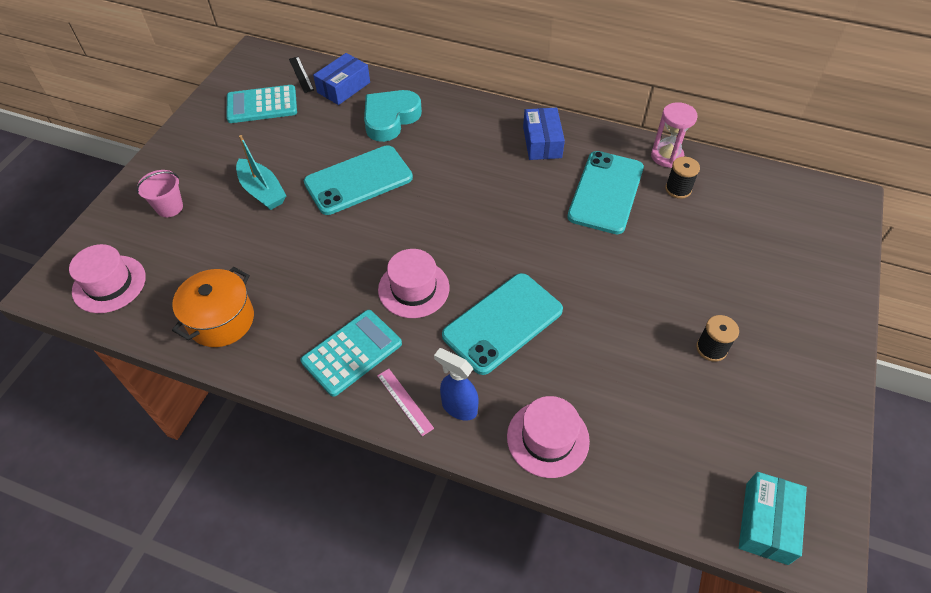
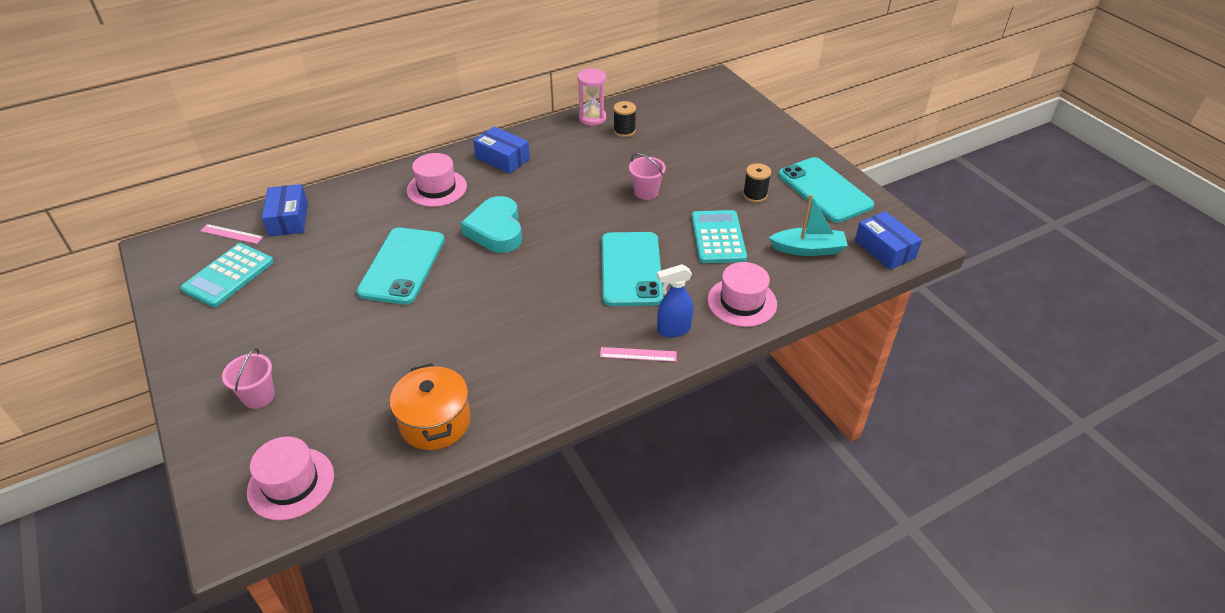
camera: 50 degrees left, 10 degrees down
turquoise boat [236,135,287,210] -> turquoise boat moved to [769,194,848,256]
black ruler [289,57,314,93] -> pink ruler [200,224,263,244]
turquoise calculator [300,310,402,397] -> turquoise calculator moved to [691,210,747,263]
turquoise heart [364,90,422,142] -> turquoise heart moved to [461,196,522,253]
pink hat [378,249,450,318] -> pink hat moved to [407,153,467,207]
turquoise phone [567,151,644,234] -> turquoise phone moved to [778,157,874,223]
turquoise box [739,472,807,565] -> blue box [855,211,922,270]
none -> pink bucket [629,153,666,200]

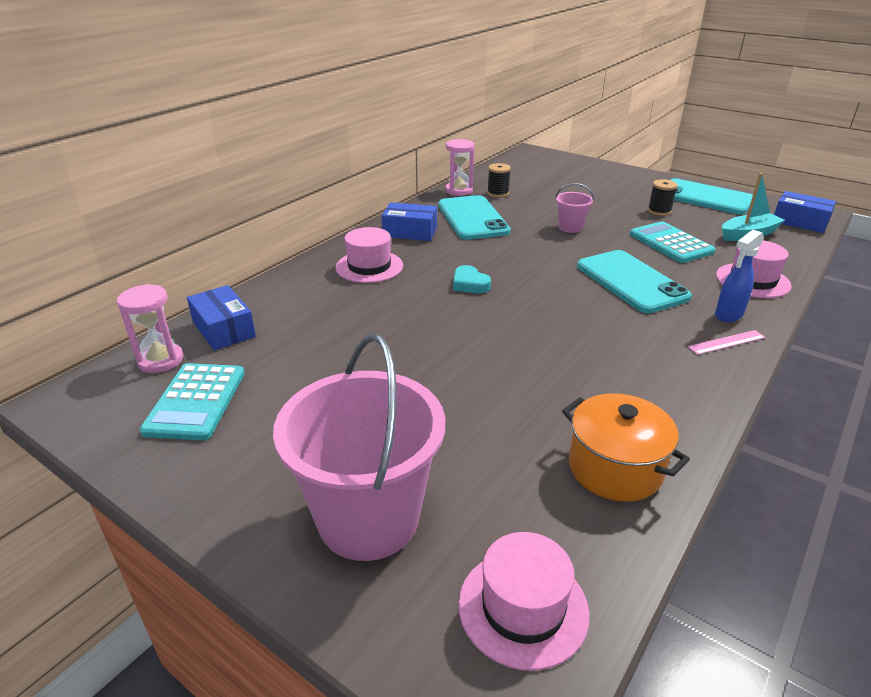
camera: 25 degrees left, 10 degrees down
pink ruler [200,224,263,244] -> pink hourglass [117,284,183,373]
pink bucket [222,348,275,409] -> pink bucket [273,333,445,561], size x2.23
turquoise phone [356,227,445,305] -> turquoise phone moved to [438,195,511,240]
turquoise heart [461,196,522,253] -> turquoise heart [453,265,491,293], size x0.56

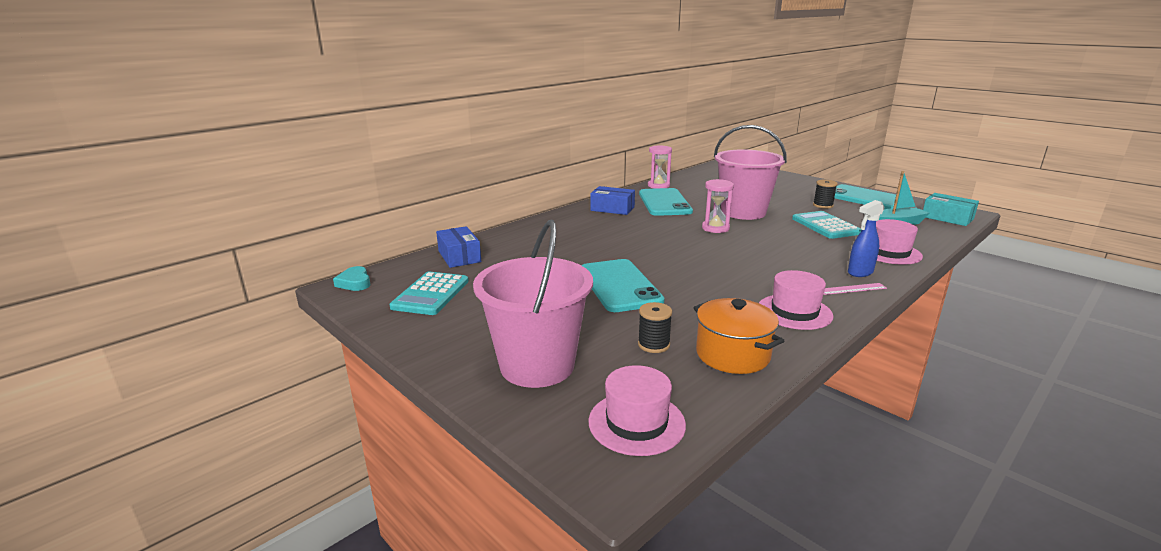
camera: 10 degrees right, 10 degrees down
pink hourglass [117,284,183,373] -> pink hourglass moved to [702,179,734,233]
pink hat [336,227,403,283] -> pink hat moved to [759,270,833,330]
turquoise heart [453,265,491,293] -> turquoise heart moved to [333,266,370,291]
black spool [487,163,511,198] -> black spool moved to [638,302,672,353]
pink bucket [555,183,594,233] -> pink bucket [714,125,787,220], size x2.23
turquoise phone [577,250,692,313] -> turquoise phone moved to [581,259,665,312]
blue box [774,191,836,233] -> turquoise box [923,193,979,226]

